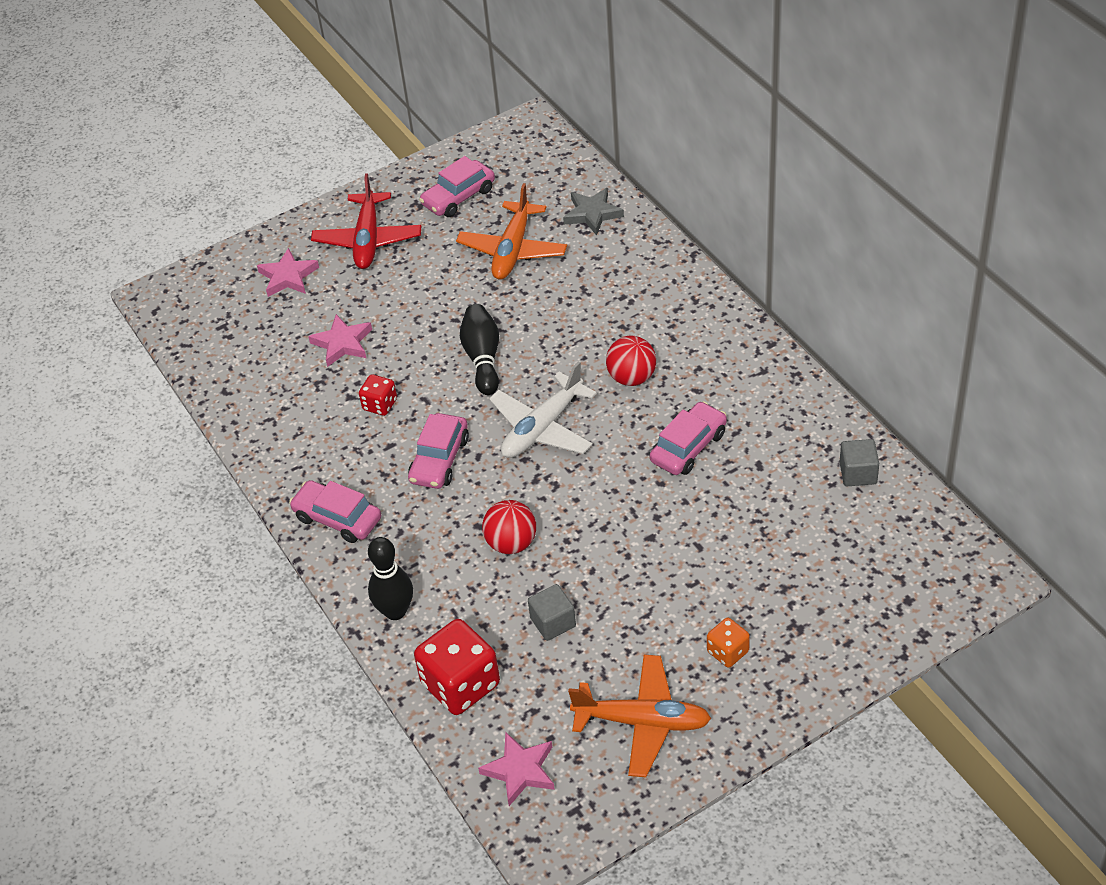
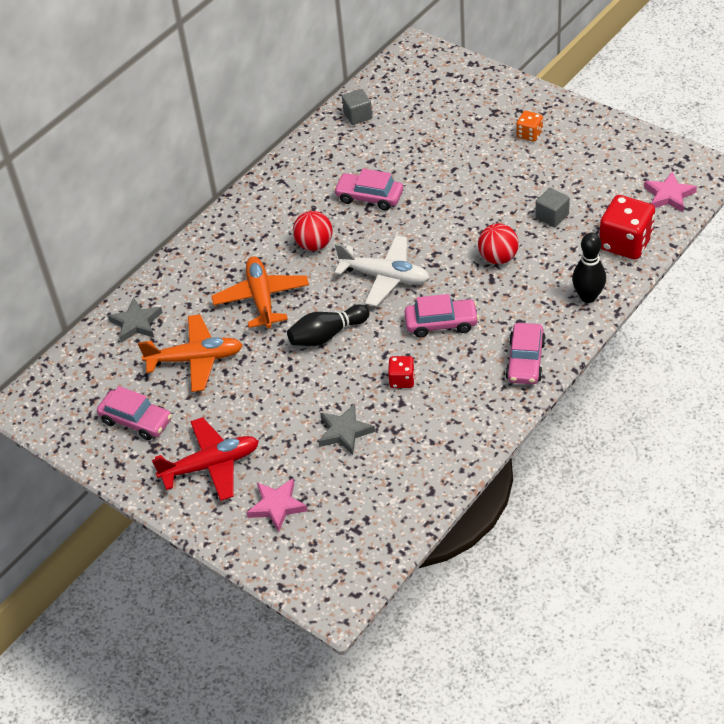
camera: 110 degrees left, 0 degrees up
pink star [308,314,372,367] -> grey star [318,404,375,455]
orange plane [568,654,711,777] -> orange plane moved to [212,256,309,328]

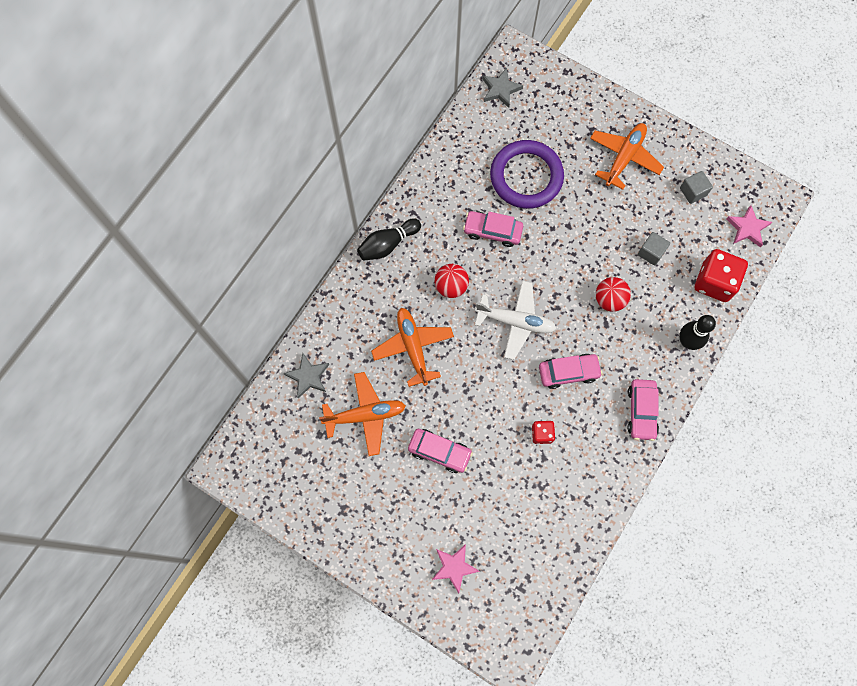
camera: 10 degrees left, 25 degrees up
pink car [97,386,172,440] -> pink car moved to [408,429,473,473]
red plane [152,417,259,501] -> none
black bowling pin [287,304,370,346] -> black bowling pin moved to [357,218,421,261]
grey star [318,404,375,455] -> grey star moved to [482,68,523,108]
grey cube [342,89,372,125] -> grey cube moved to [680,171,713,204]
orange dice [517,111,543,142] -> orange plane [590,123,664,190]
none -> purple ring [490,140,564,209]

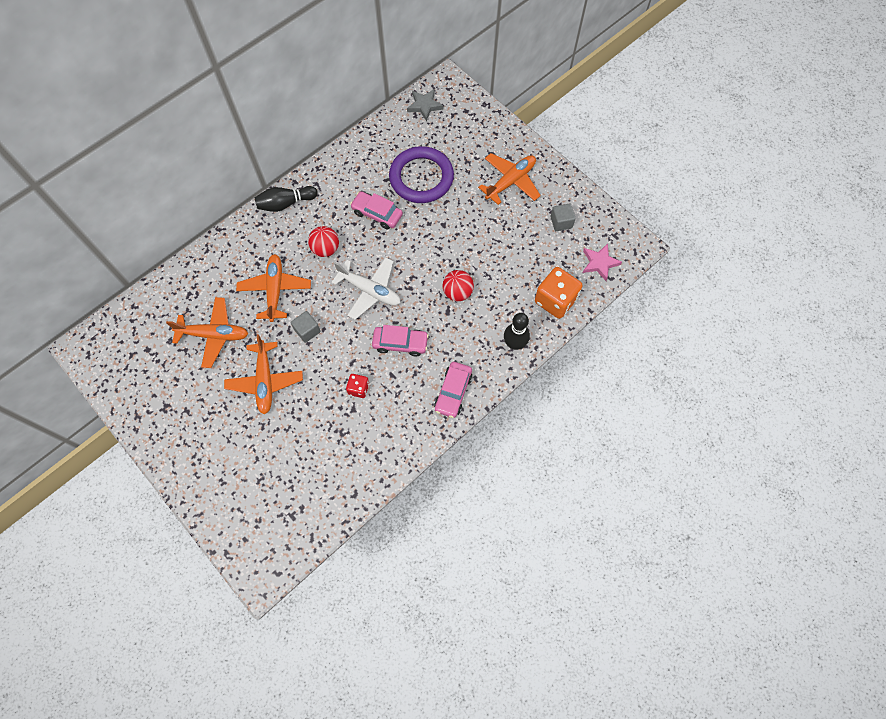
camera: 15 degrees right, 5 degrees down
grey star [283,353,329,398] -> none
pink car [408,429,473,473] -> orange plane [224,334,303,415]
pink star [432,544,480,593] -> none
grey cube [638,232,670,265] -> grey cube moved to [291,311,321,343]
red dice [695,249,748,302] -> orange dice [535,267,582,319]

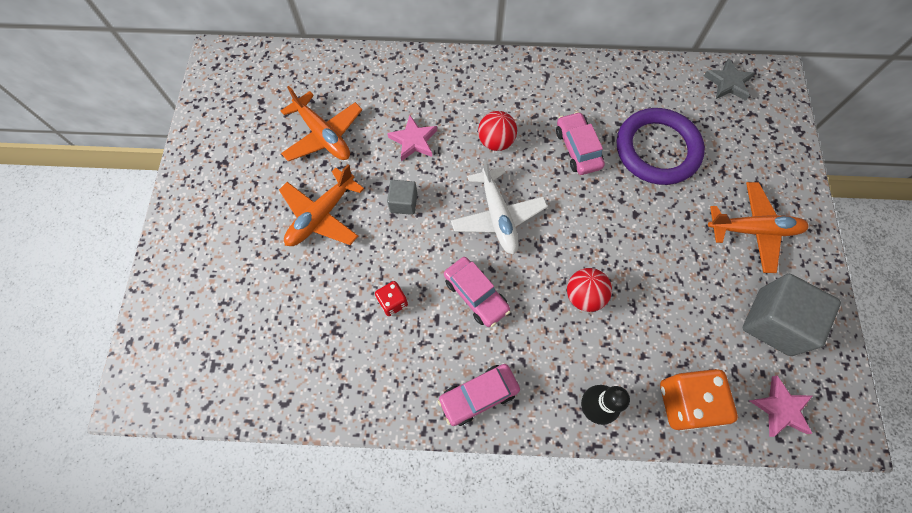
camera: 45 degrees right, 0 degrees up
orange plane [236,254,311,322] -> pink star [387,115,437,161]
black bowling pin [255,186,318,212] -> none
grey cube [550,203,576,231] -> grey cube [743,274,841,356], size x1.93

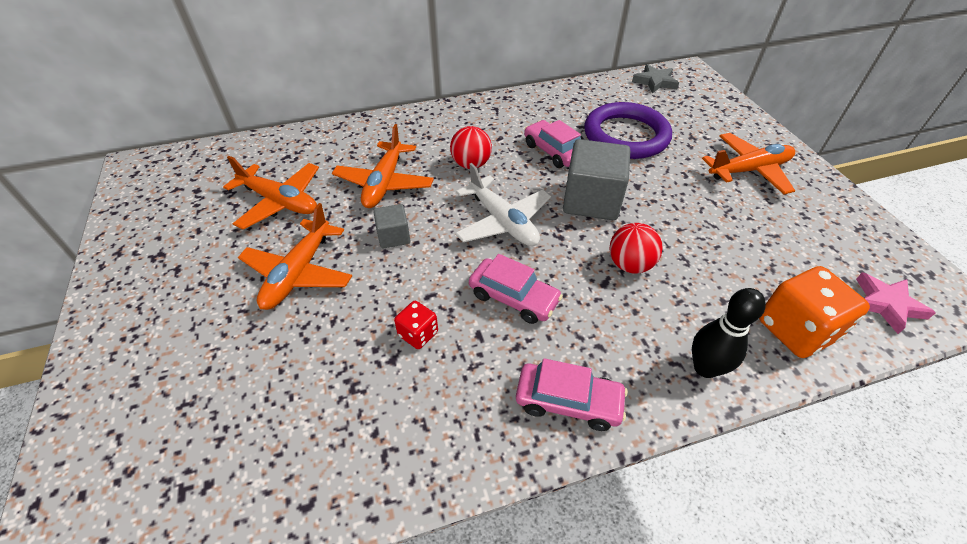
camera: 20 degrees left, 20 degrees down
pink star [387,115,437,161] -> orange plane [332,124,434,208]
pink car [438,364,520,426] -> pink car turned 120 degrees counterclockwise [516,358,628,431]
grey cube [743,274,841,356] -> grey cube moved to [563,139,630,220]

